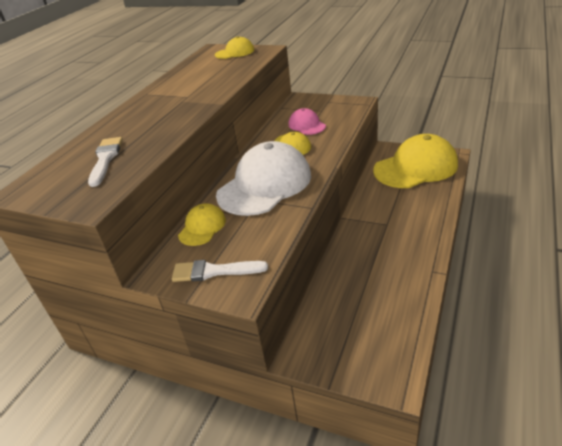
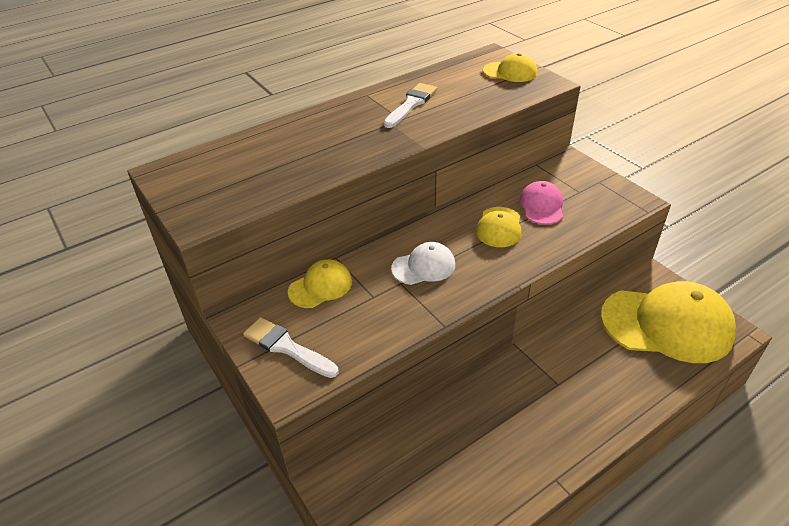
camera: 30 degrees right, 5 degrees up
white brush [88,137,123,187] -> white brush moved to [383,83,437,128]
white cap [216,141,311,216] -> white cap [391,242,455,285], size x0.48

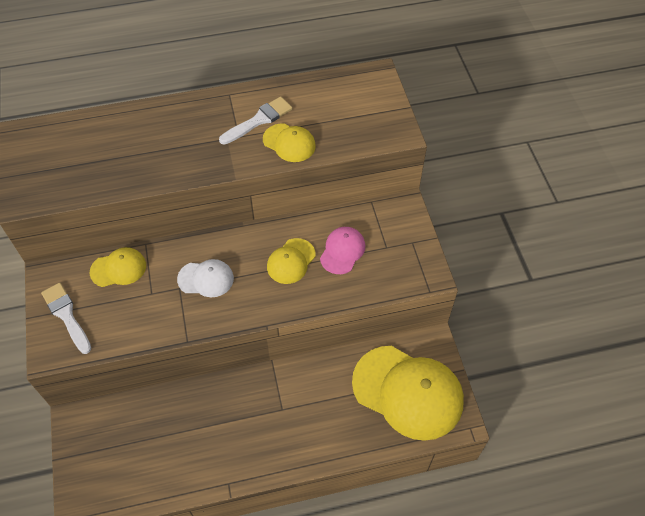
camera: 20 degrees right, 15 degrees up
yellow cap [483,53,537,82] -> yellow cap moved to [263,123,316,162]

